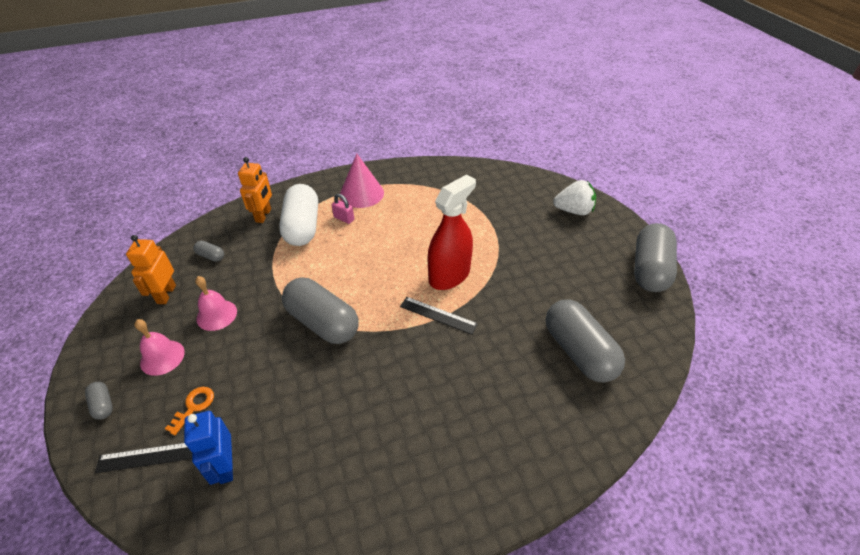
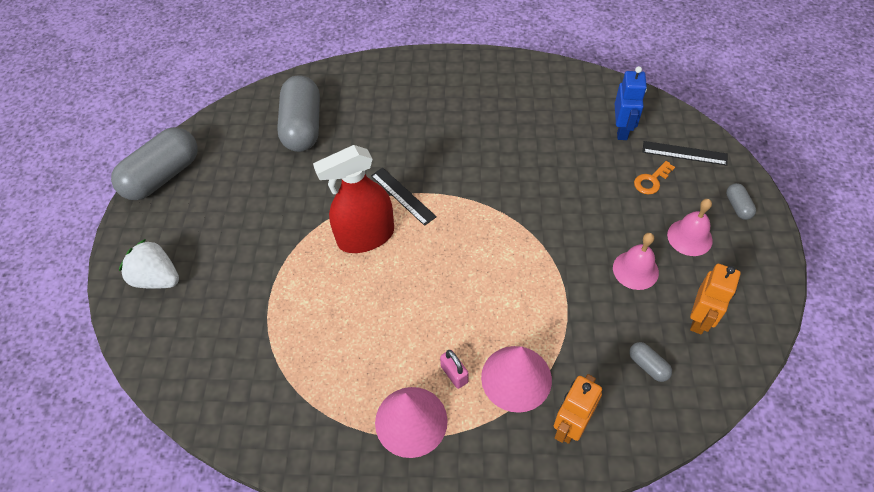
camera: 155 degrees left, 10 degrees up
white capsule [279,184,318,246] -> pink cone [481,346,552,413]
grey capsule [282,278,358,344] -> none

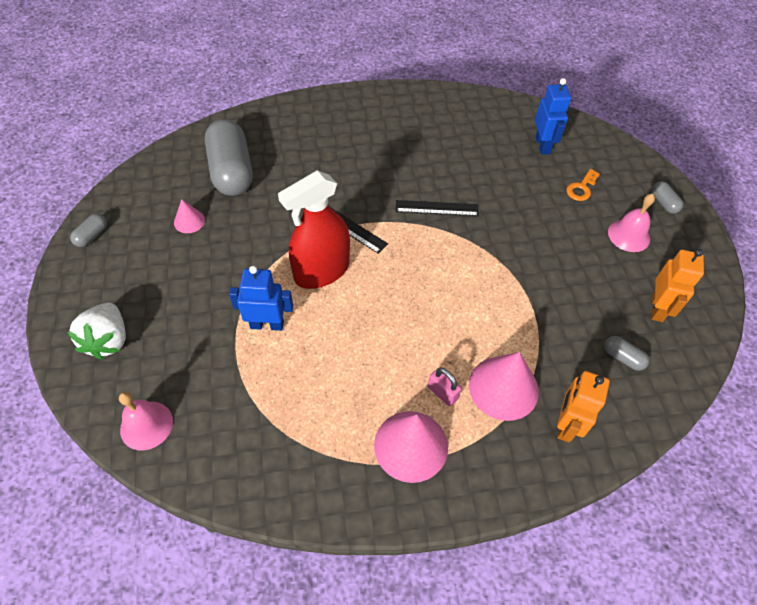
camera: 15 degrees left, 0 degrees up
grey capsule [111,127,198,200] -> grey capsule [70,213,107,247], size x0.42
white strawberry [119,239,179,289] -> white strawberry turned 105 degrees counterclockwise [67,303,126,360]
pink bell [613,233,659,290] -> pink bell moved to [119,392,173,450]
black ruler [642,141,728,166] -> black ruler moved to [396,200,479,216]
none -> pink cone [174,199,205,233]
none -> blue robot [229,266,293,331]

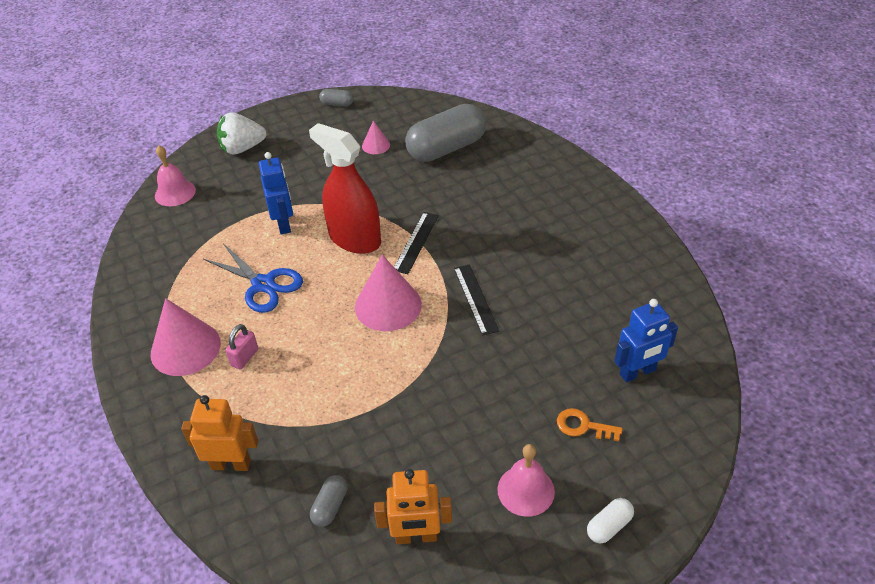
camera: 75 degrees right, 10 degrees down
pink cone [469,352,539,421] -> pink cone moved to [355,255,422,331]
grey capsule [652,181,683,214] -> white capsule [587,498,634,544]
none -> blue scissors [203,243,303,313]

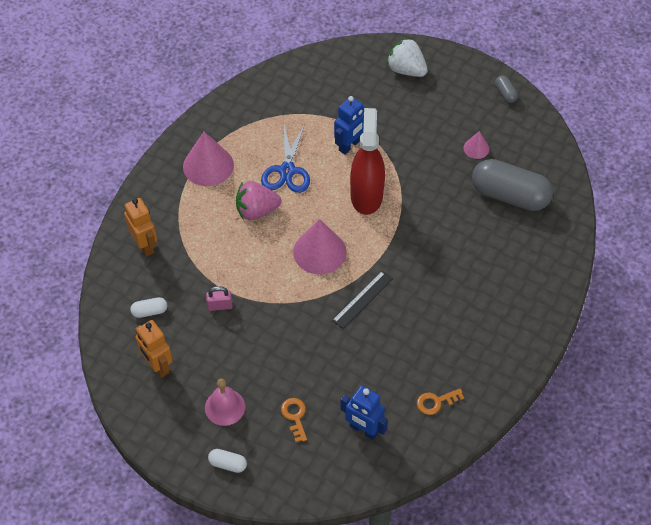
camera: 55 degrees right, 10 degrees up
pink bell [155,145,196,206] -> none
pink padlock [225,324,258,369] -> pink padlock moved to [206,286,233,311]
grey capsule [310,475,347,527] -> white capsule [130,297,167,318]
black ruler [394,212,439,274] -> none
none -> pink strawberry [236,181,281,220]
none -> orange key [417,389,464,415]

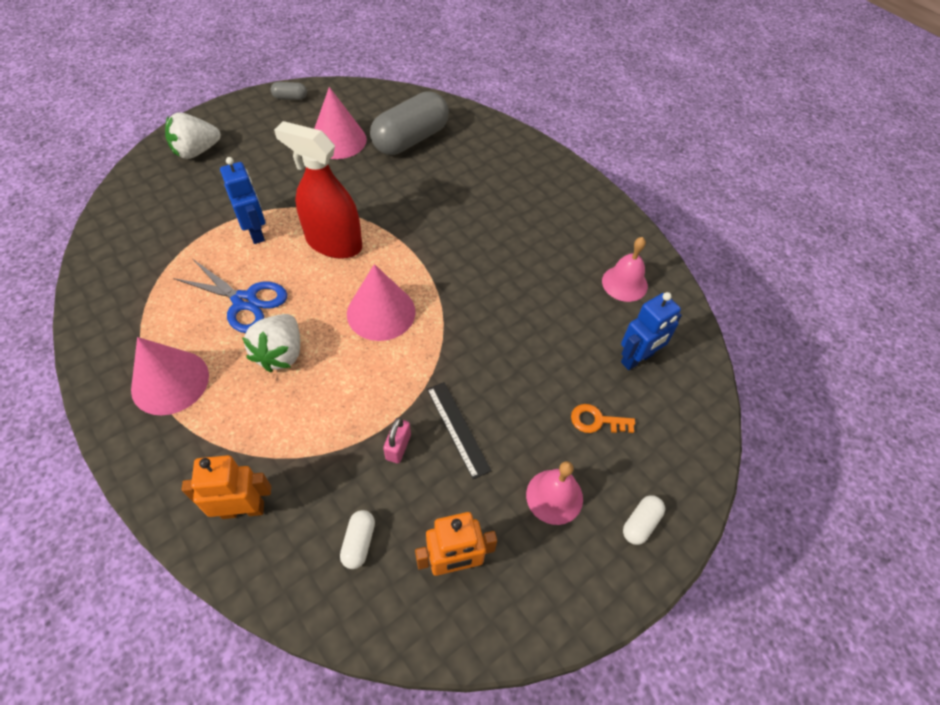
camera: 70 degrees left, 0 degrees up
pink strawberry [236,181,281,220] -> white strawberry [242,314,300,373]
black ruler [332,271,393,329] -> black ruler moved to [427,382,492,479]
orange key [417,389,464,415] -> pink bell [602,237,648,302]
pink cone [463,131,489,159] -> pink cone [314,87,367,159], size x1.94

